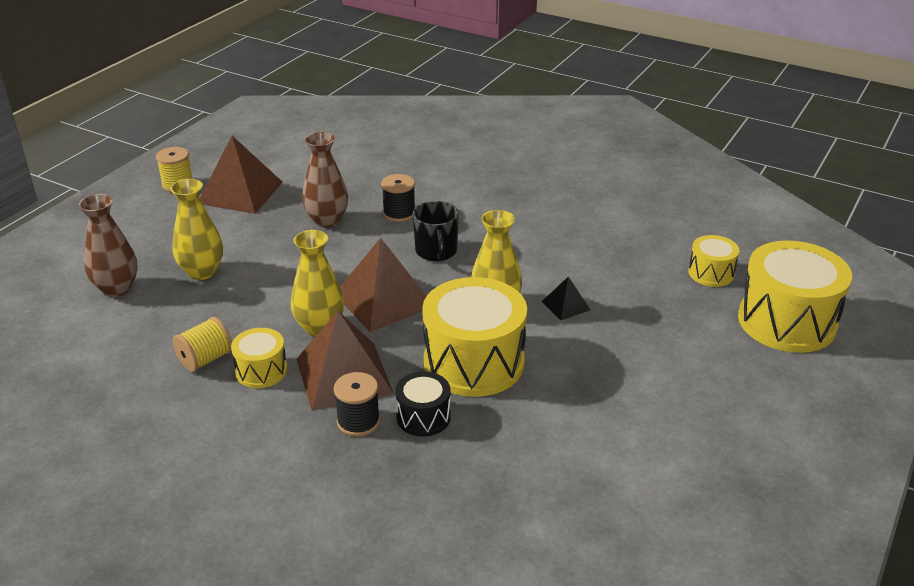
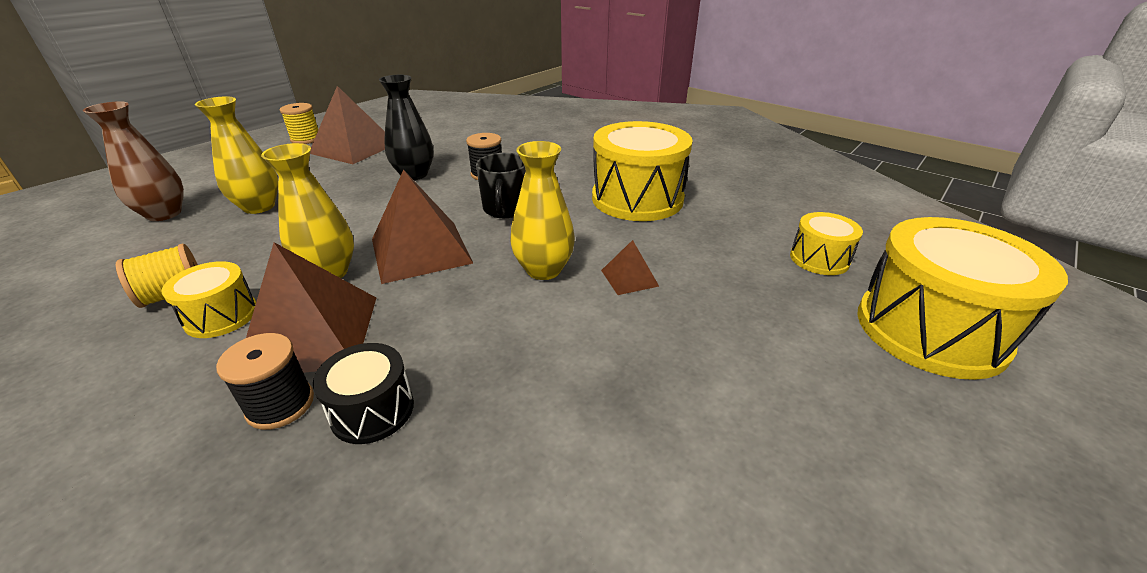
camera: 10 degrees right, 0 degrees up
brown vase [302,132,348,228] -> black vase [379,75,434,180]
yellow drum [422,277,527,397] -> yellow drum moved to [592,121,693,221]
black pyramid [541,277,590,320] -> brown pyramid [601,240,659,295]

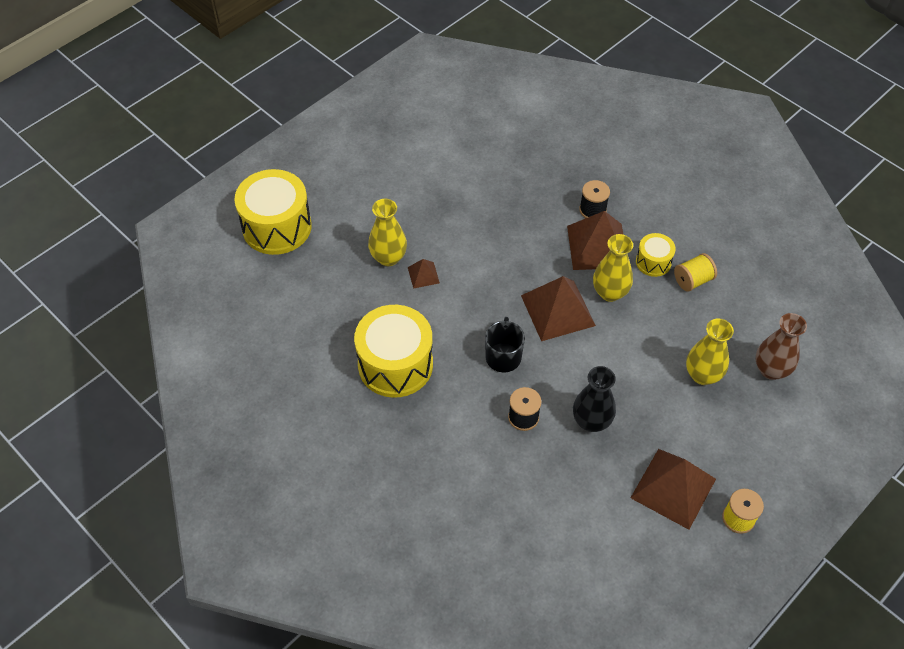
camera: 175 degrees left, 20 degrees up
black drum [313,343,414,444] -> none
yellow vase [510,141,575,280] -> yellow vase moved to [368,199,407,266]
yellow drum [790,212,863,275] -> none

